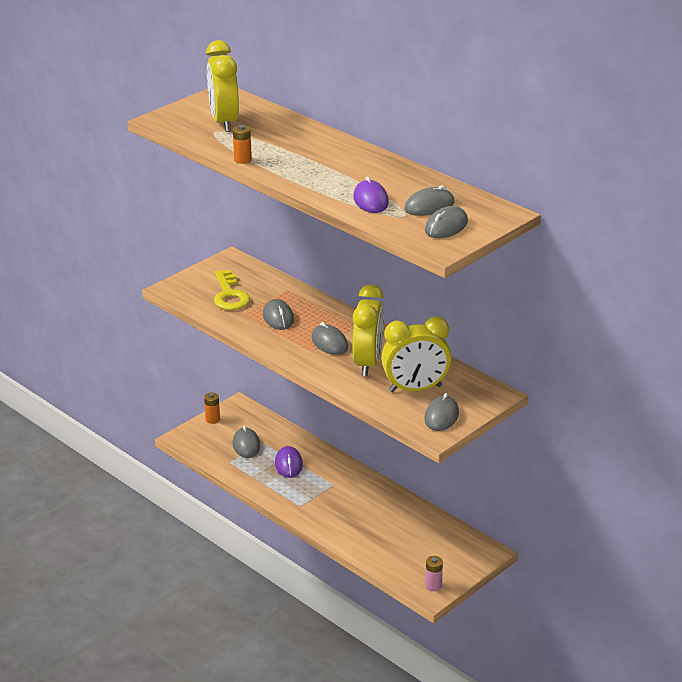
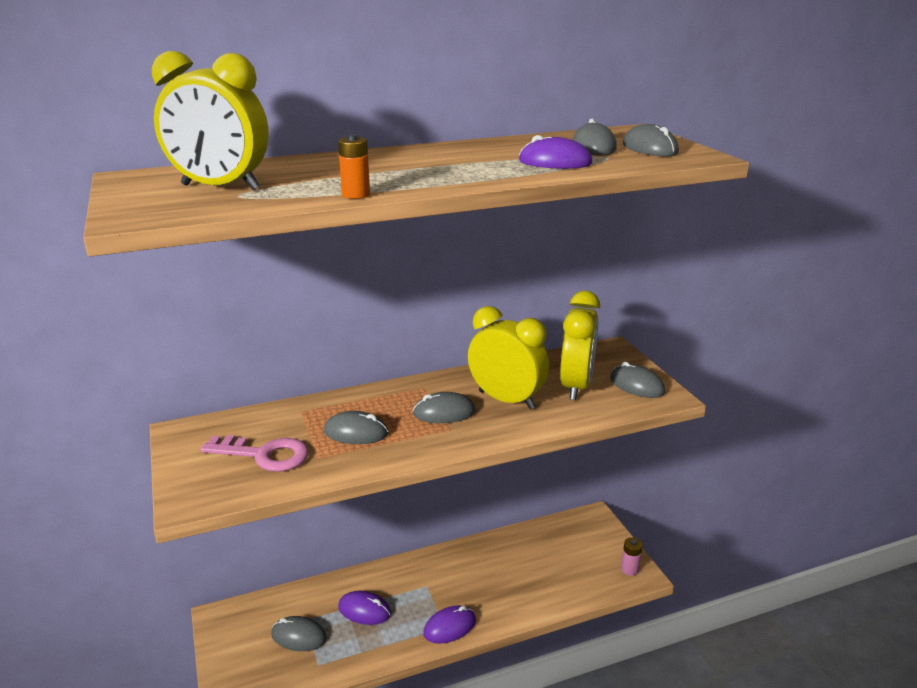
camera: 65 degrees left, 5 degrees down
orange battery [204,392,220,424] -> none
yellow key [214,270,250,310] -> pink key [201,435,309,472]
none -> purple mouse [423,605,476,644]

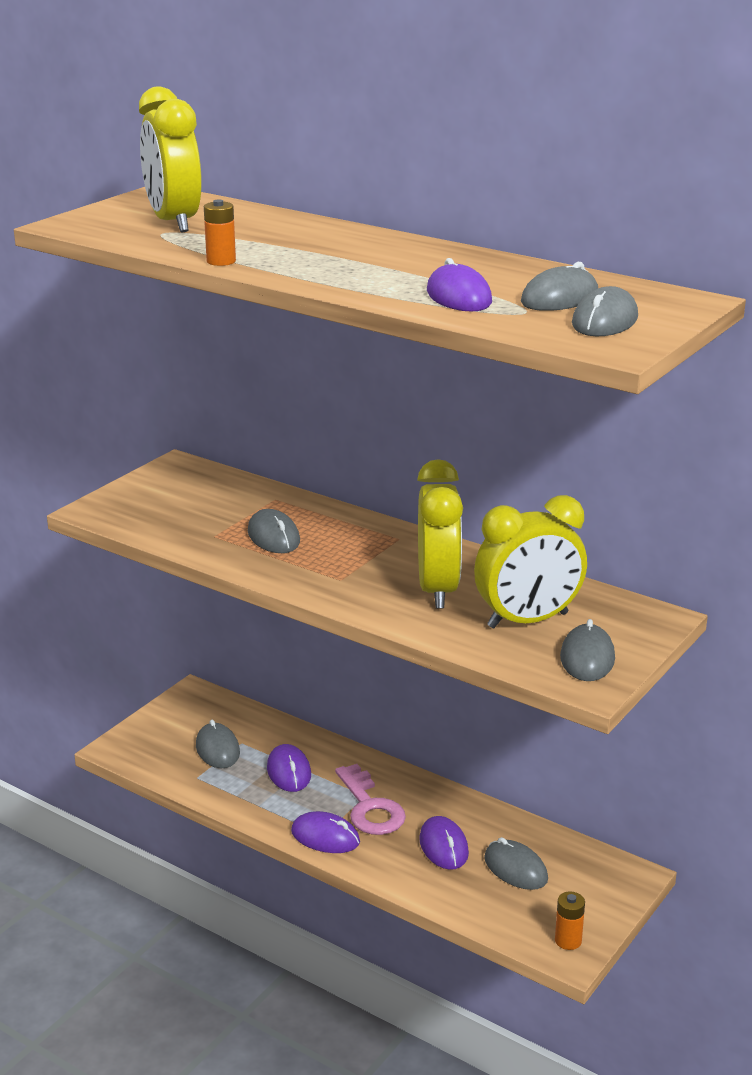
camera: 55 degrees right, 0 degrees up
pink key [201,435,309,472] -> pink key moved to [335,764,406,835]
grey mouse [413,392,476,423] -> grey mouse moved to [484,837,548,890]
pink battery [621,537,643,576] -> orange battery [555,891,585,950]
none -> purple mouse [419,816,469,870]

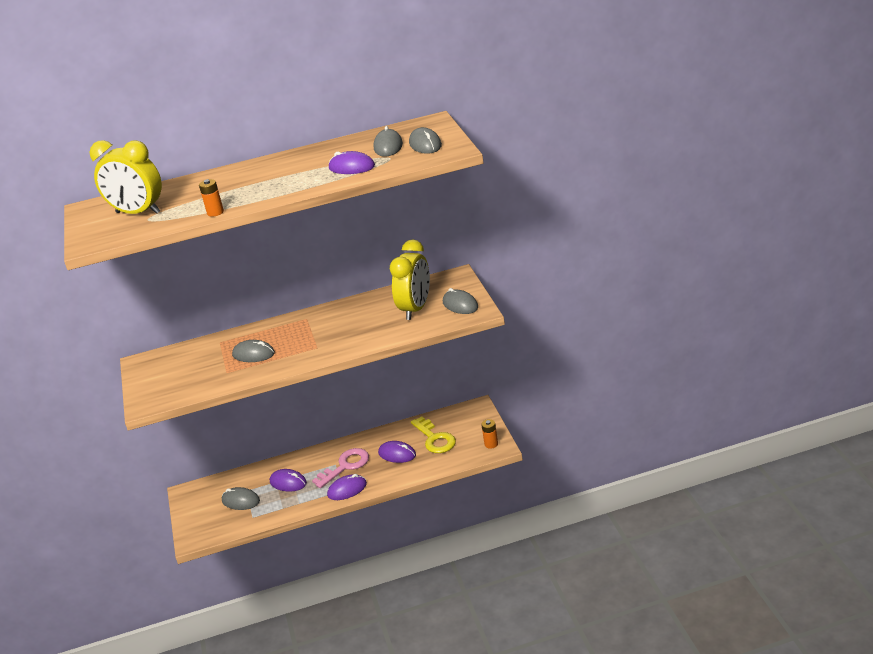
camera: 45 degrees left, 5 degrees up
pink key [335,764,406,835] -> pink key turned 60 degrees counterclockwise [312,448,369,488]
yellow clock [417,459,463,609] -> none
grey mouse [484,837,548,890] -> yellow key [411,416,456,453]

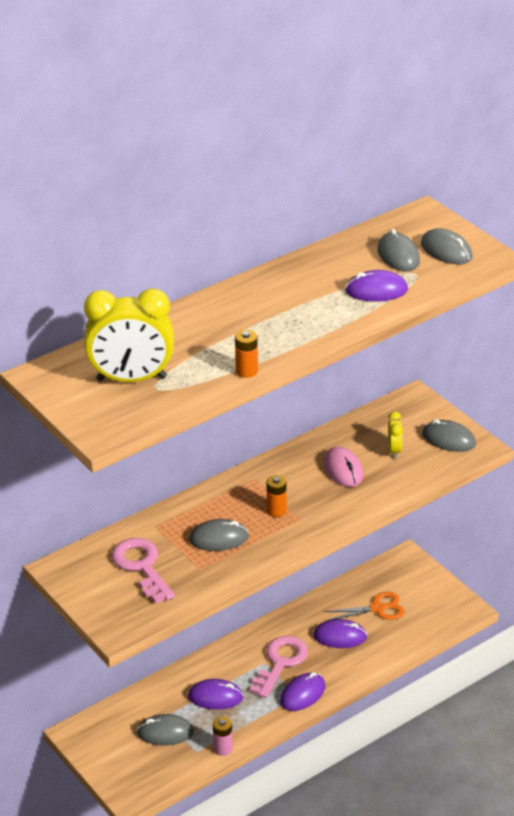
camera: 25 degrees left, 5 degrees up
yellow clock [390,239,430,320] -> yellow clock [388,411,403,458], size x0.45
yellow key [411,416,456,453] -> orange scissors [324,592,404,621]
orange battery [481,419,498,449] -> orange battery moved to [267,475,287,517]
none -> pink key [112,538,175,604]
none -> pink battery [213,716,233,756]
none -> pink mouse [323,447,363,487]

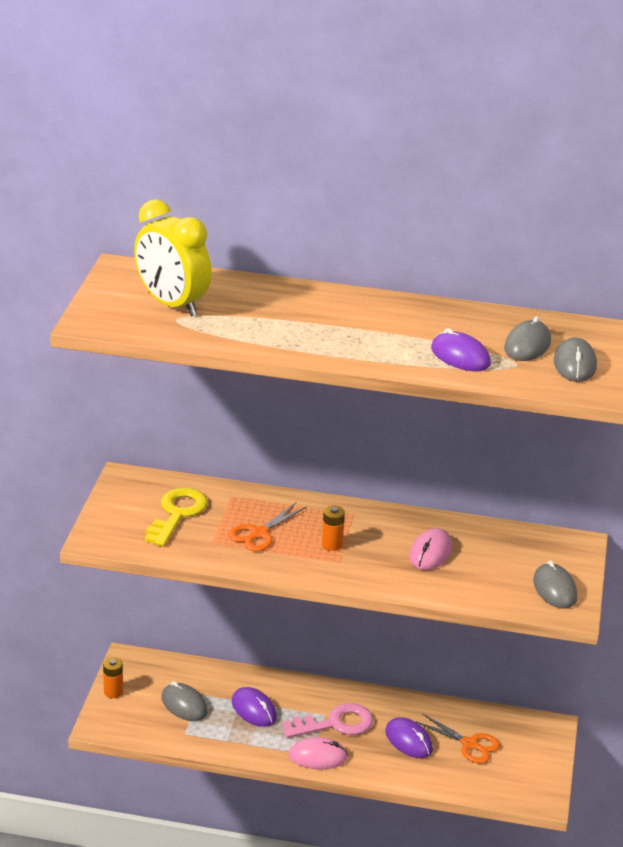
camera: 45 degrees right, 5 degrees down
pink key [112,538,175,604] -> yellow key [145,488,208,547]
grey mouse [189,519,249,551] -> orange scissors [229,503,307,551]
pink battery [213,716,233,756] -> none
orange battery [235,330,258,378] -> orange battery moved to [103,657,123,698]
purple mouse [280,672,325,711] -> pink mouse [288,737,348,769]
yellow clock [388,411,403,458] -> none

